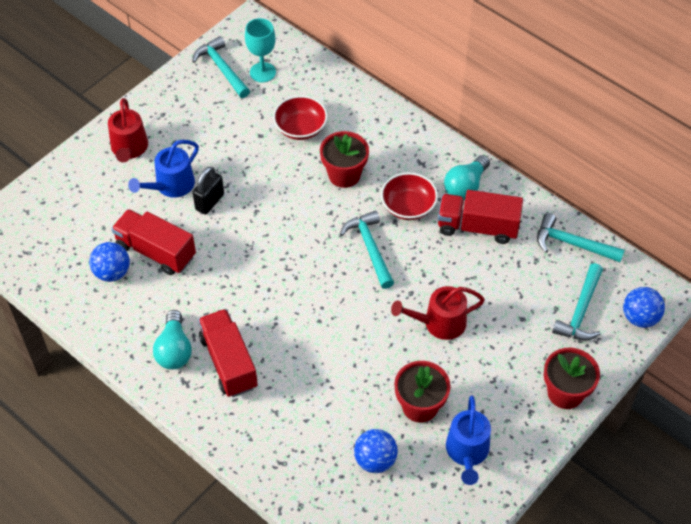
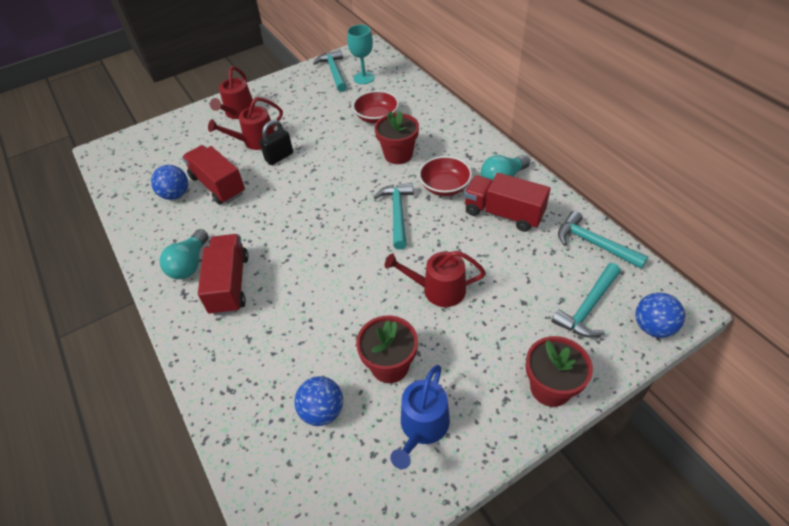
camera: 20 degrees right, 5 degrees down
blue watering can [128,140,199,198] -> red watering can [208,97,283,150]

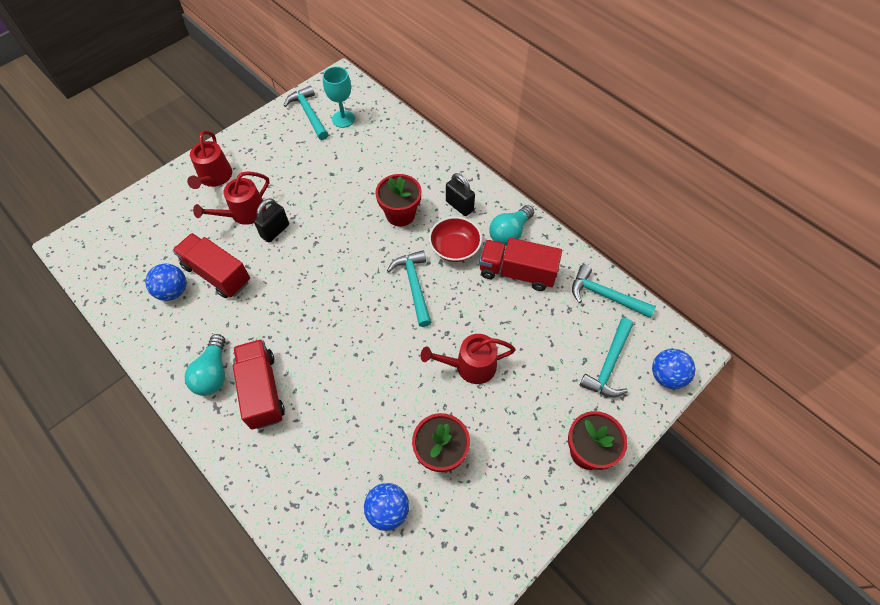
camera: 15 degrees left, 10 degrees up
red bowl [352,90,399,123] -> none
blue watering can [390,365,450,469] -> none
none -> black padlock [446,173,475,216]

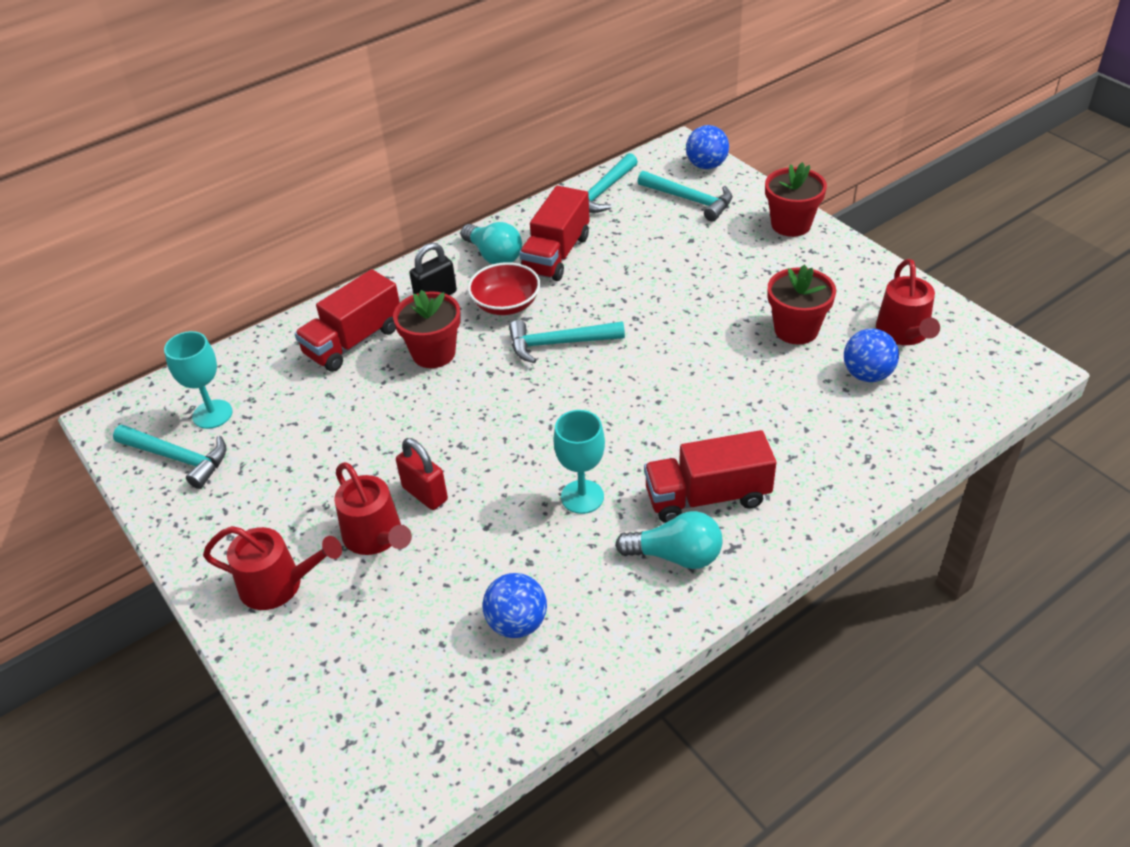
camera: 80 degrees left, 15 degrees down
red truck [172,233,250,298] -> red truck moved to [294,269,400,372]
black padlock [254,198,289,242] -> red padlock [396,438,448,510]
turquoise hammer [283,86,328,140] -> turquoise hammer turned 135 degrees counterclockwise [113,425,227,489]
red watering can [420,334,516,384] -> red watering can moved to [876,259,940,345]
none -> turquoise goblet [553,410,605,514]

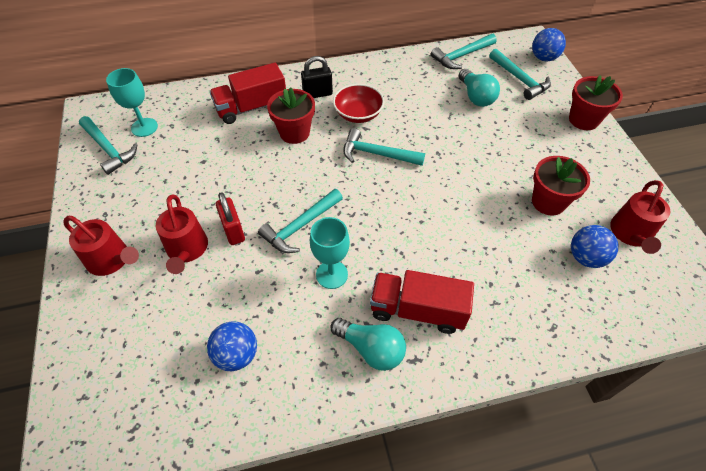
camera: 20 degrees right, 10 degrees up
turquoise light bulb [461,222,522,264] -> turquoise light bulb moved to [459,69,500,107]
red truck [519,186,590,281] -> none
none -> turquoise hammer [258,189,343,253]

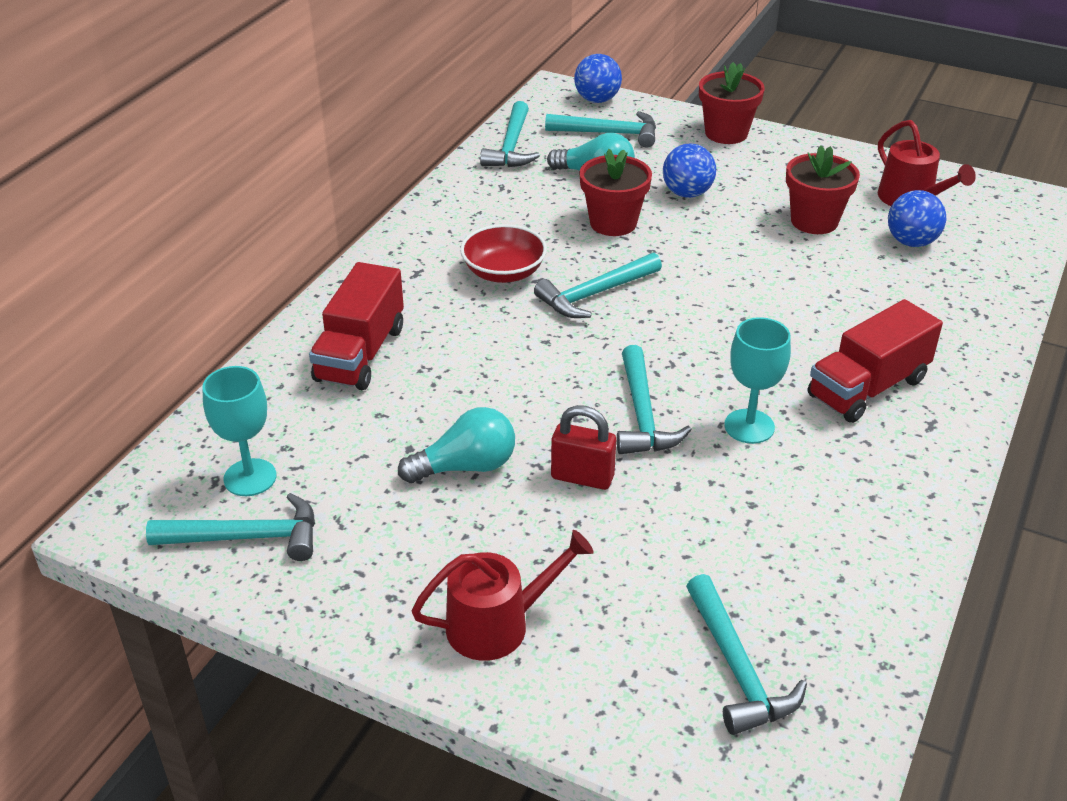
camera: 50 degrees left, 15 degrees down
red watering can [156,194,208,274] -> none
blue ball [207,321,257,371] -> blue ball moved to [663,144,716,198]
red flower pot [267,87,315,144] -> red flower pot moved to [579,149,652,236]
black padlock [301,56,333,98] -> none
turquoise light bulb [330,318,406,371] -> turquoise light bulb moved to [398,407,515,483]
none -> turquoise hammer [686,574,807,735]

